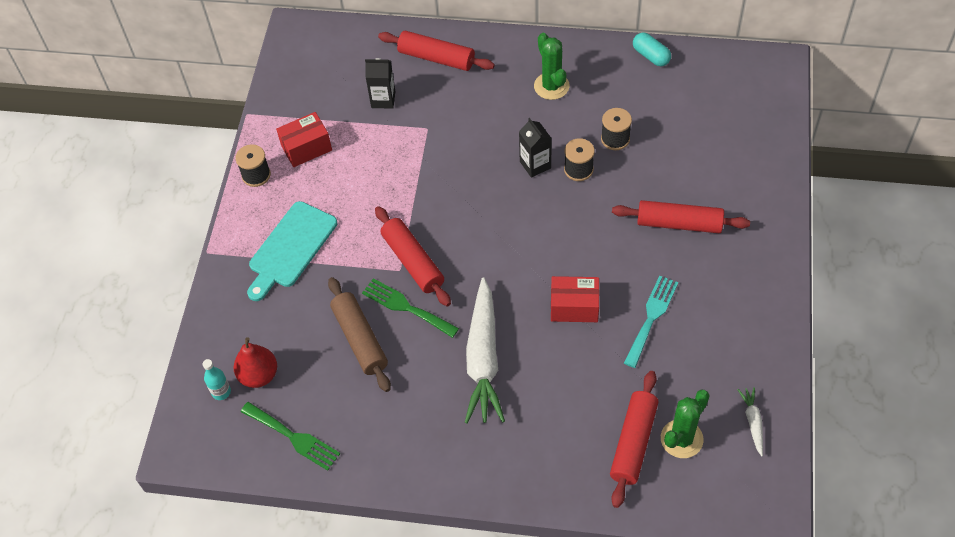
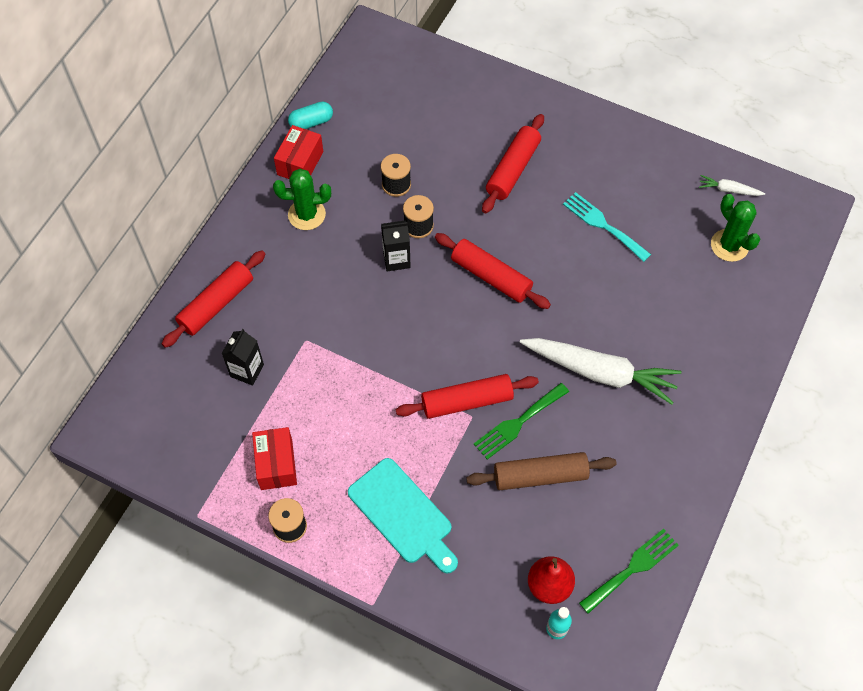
camera: 75 degrees left, 5 degrees up
red box [551,276,599,322] -> red box moved to [274,125,323,179]
red rolling pin [610,371,659,508] -> red rolling pin moved to [435,233,551,309]

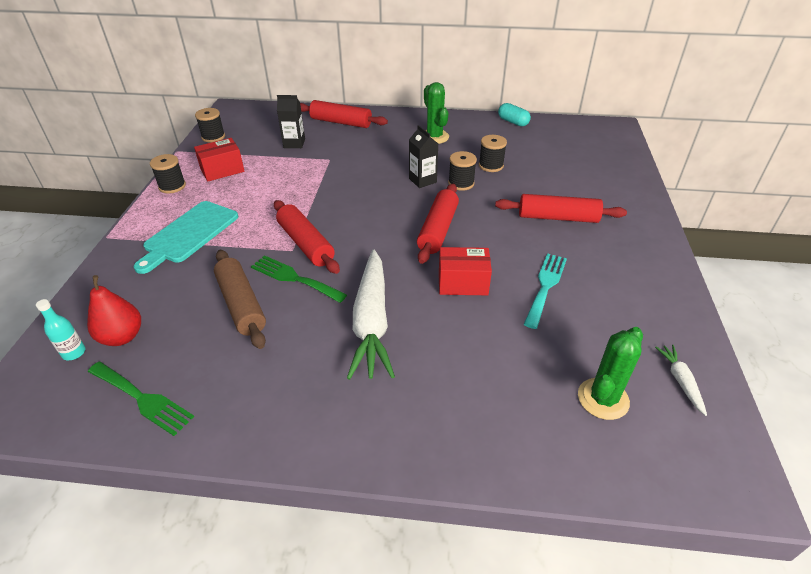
camera: 70 degrees right, 20 degrees down
red box [274,125,323,179] -> red box moved to [439,247,492,295]
none -> black spool [195,108,225,143]

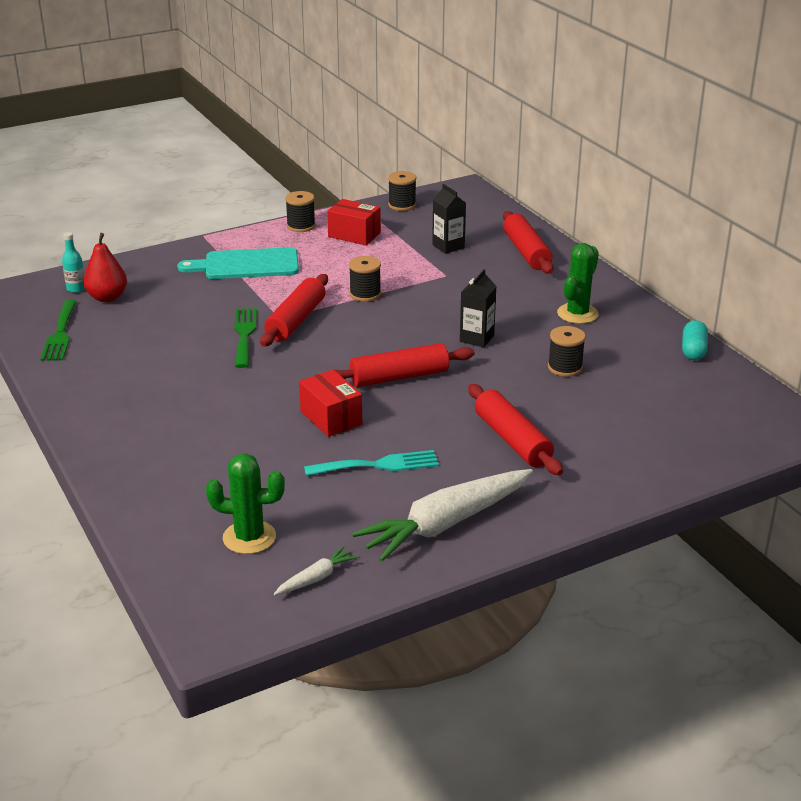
camera: 55 degrees right, 10 degrees down
brown rolling pin [214,250,266,349] -> none
white carrot [347,250,395,380] -> white carrot moved to [352,469,533,562]
black spool [448,151,477,191] -> black spool moved to [349,256,381,302]

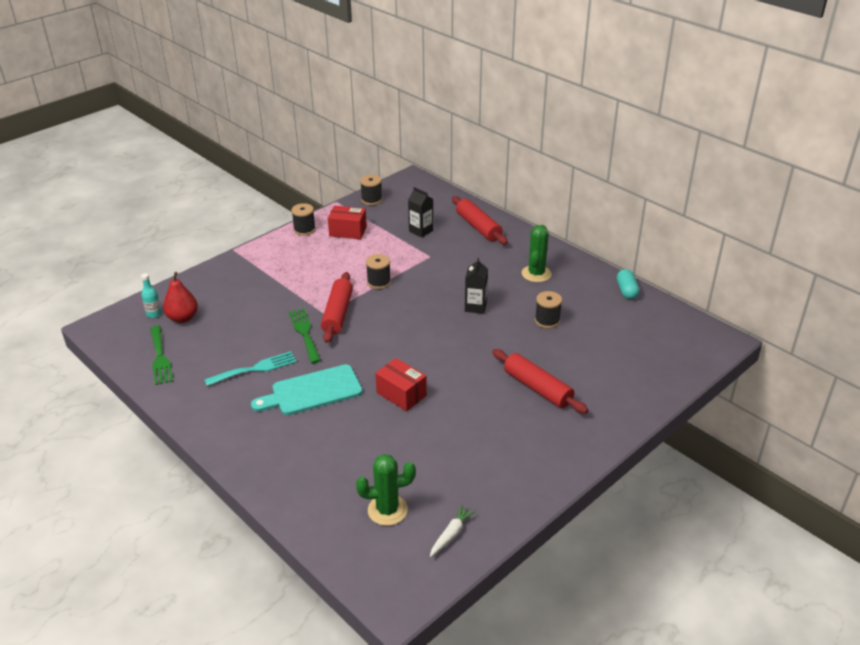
camera: 15 degrees left, 5 degrees up
turquoise cutting board [177,247,299,279] -> turquoise cutting board moved to [251,364,362,415]
turquoise fork [304,450,439,476] -> turquoise fork moved to [204,351,297,386]
red rolling pin [335,343,475,387] -> none
white carrot [352,469,533,562] -> none

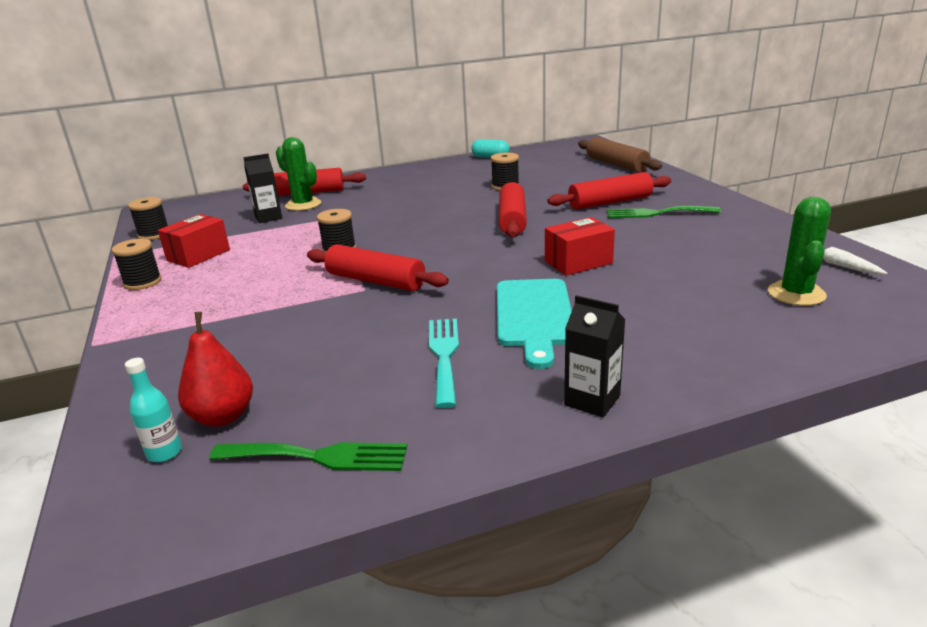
camera: 65 degrees left, 10 degrees down
green fork [289,309,321,363] -> green fork moved to [607,206,721,218]
black carton [465,258,488,314] -> black carton moved to [564,295,626,417]
green cactus [522,225,552,282] -> green cactus moved to [276,137,321,211]
none -> red rolling pin [499,182,527,237]
none -> brown rolling pin [578,137,662,172]

